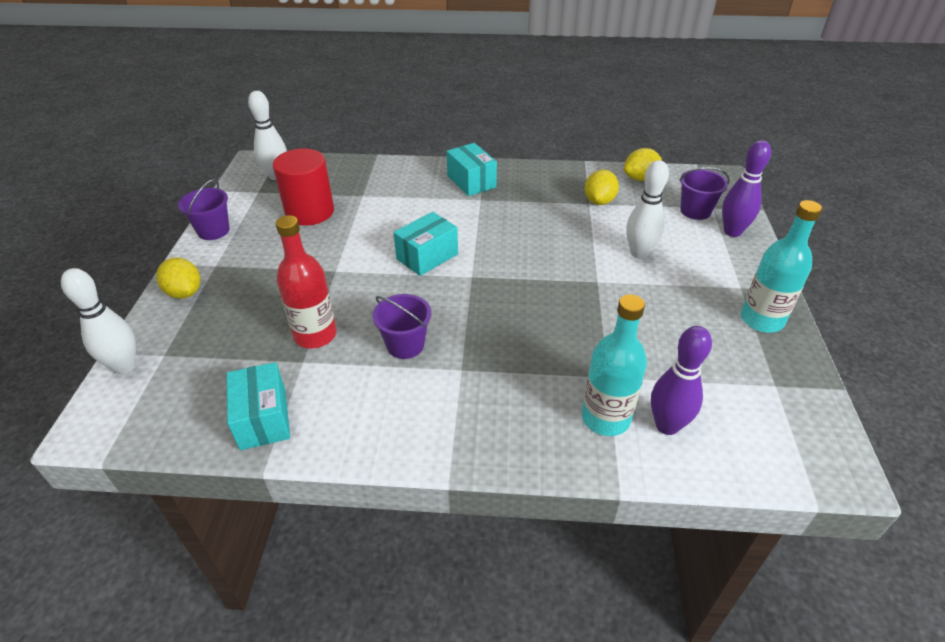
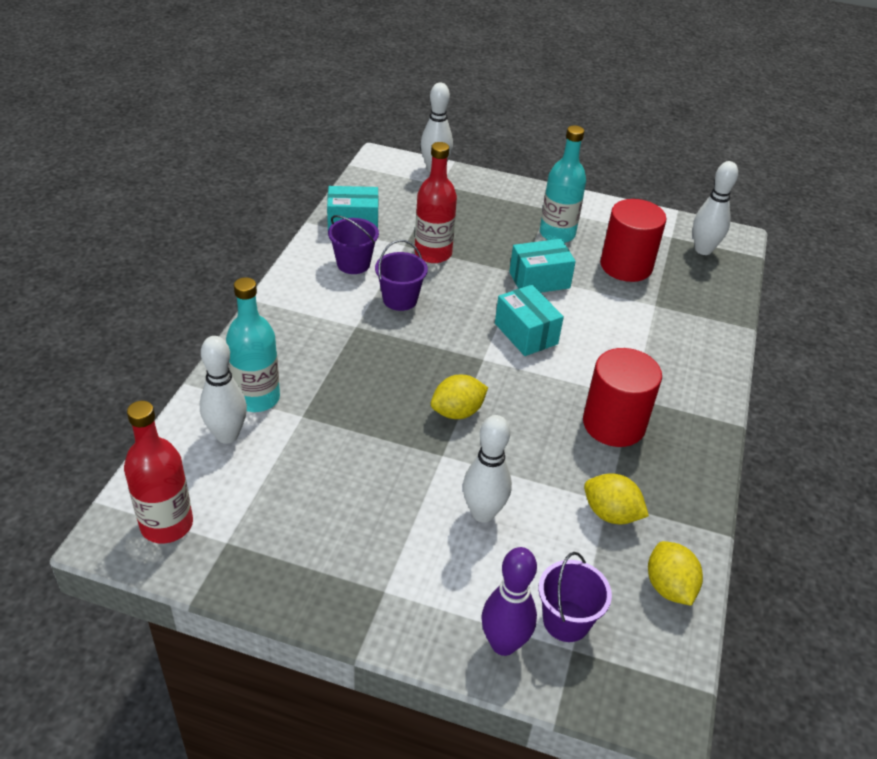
camera: 100 degrees right, 0 degrees up
yellow lemon [156,258,200,299] -> yellow lemon moved to [431,375,488,419]
purple bucket [178,179,230,240] -> purple bucket moved to [328,215,379,274]
turquoise box [447,143,497,196] -> turquoise box moved to [509,239,576,293]
purple bowling pin [651,326,712,435] -> white bowling pin [200,336,247,444]
turquoise bottle [741,200,822,333] -> turquoise bottle moved to [540,125,586,243]
none -> red bottle [124,401,193,543]
none -> red cylinder [583,348,662,447]

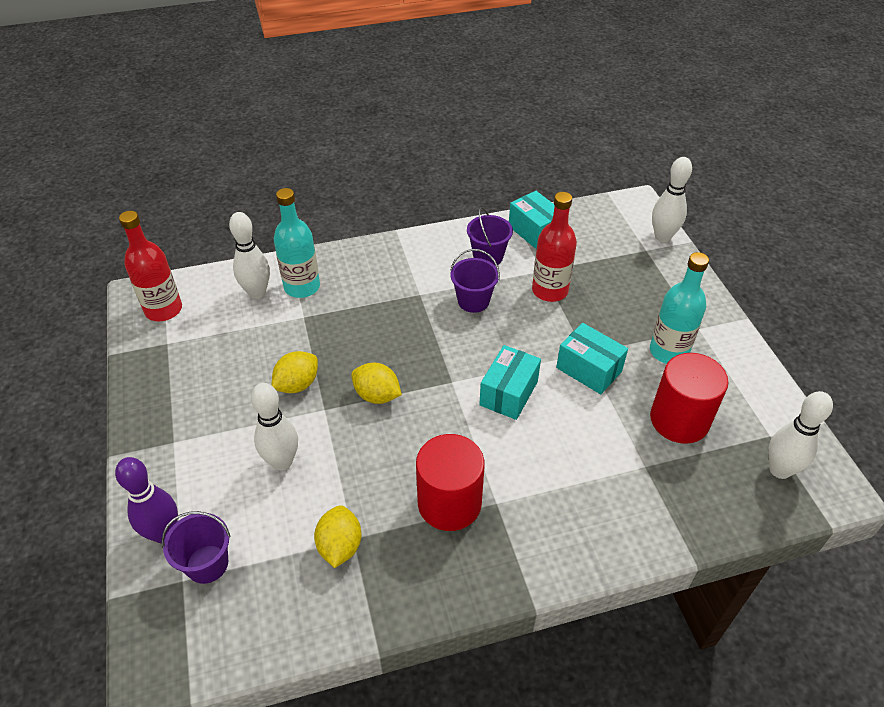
camera: 60 degrees right, 5 degrees up
yellow lemon [648,541,703,606] -> yellow lemon moved to [271,351,318,393]

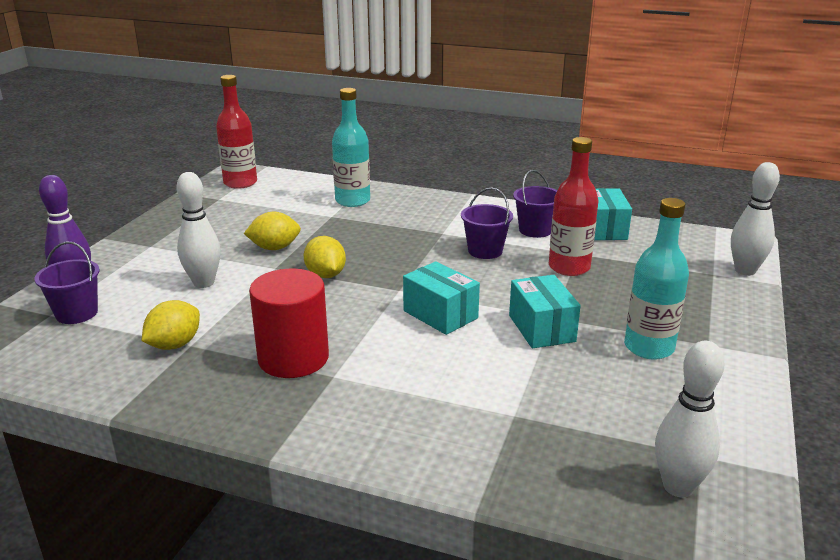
camera: 35 degrees right, 20 degrees down
white bowling pin [229,212,270,299] -> none
turquoise box [479,345,541,420] -> turquoise box turned 75 degrees clockwise [403,261,480,335]
red cylinder [650,353,729,444] -> none

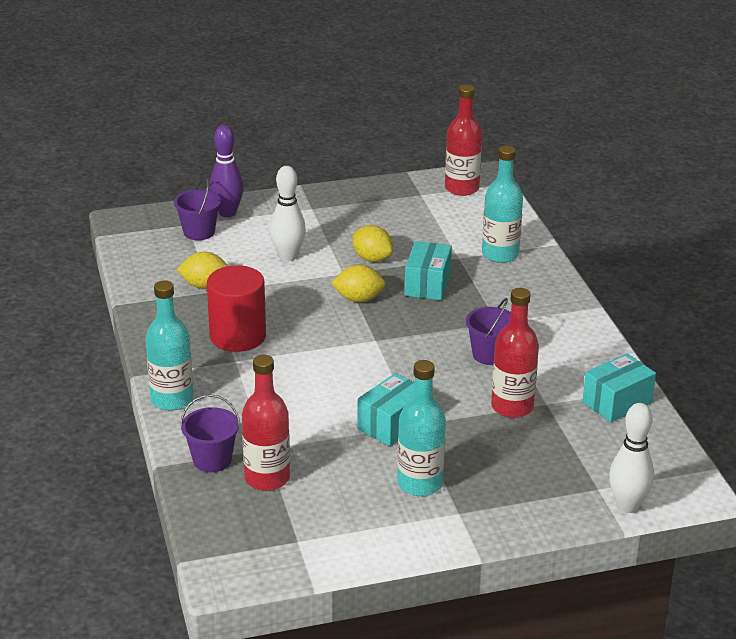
camera: 55 degrees right, 5 degrees up
yellow lemon [304,236,346,278] -> yellow lemon turned 60 degrees clockwise [331,265,386,302]
turquoise box [403,261,480,335] -> turquoise box moved to [405,241,452,300]
purple bucket [513,170,557,238] -> purple bucket moved to [180,394,240,472]
white bowling pin [655,341,725,498] -> none
none -> turquoise bottle [146,280,193,411]
none -> red bottle [242,355,290,491]

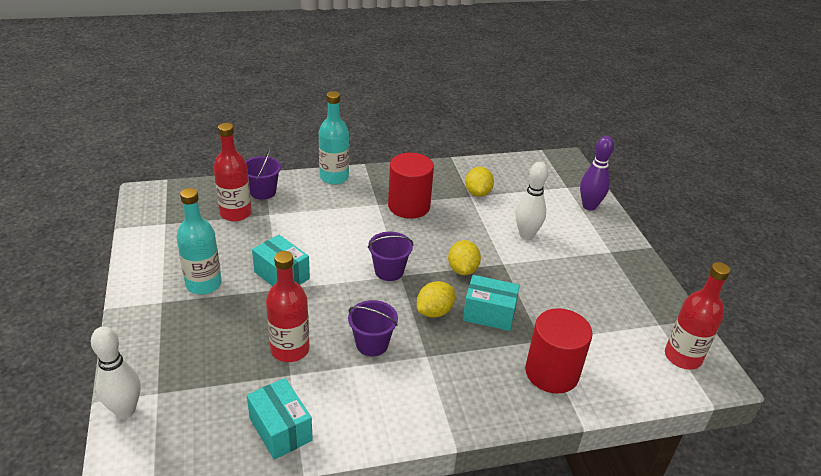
camera: 90 degrees right, 5 degrees up
purple bucket [174,178,221,240] -> purple bucket moved to [368,232,413,281]
yellow lemon [353,225,393,262] -> yellow lemon moved to [417,281,455,318]
turquoise bottle [482,146,523,263] -> red cylinder [525,308,593,394]

